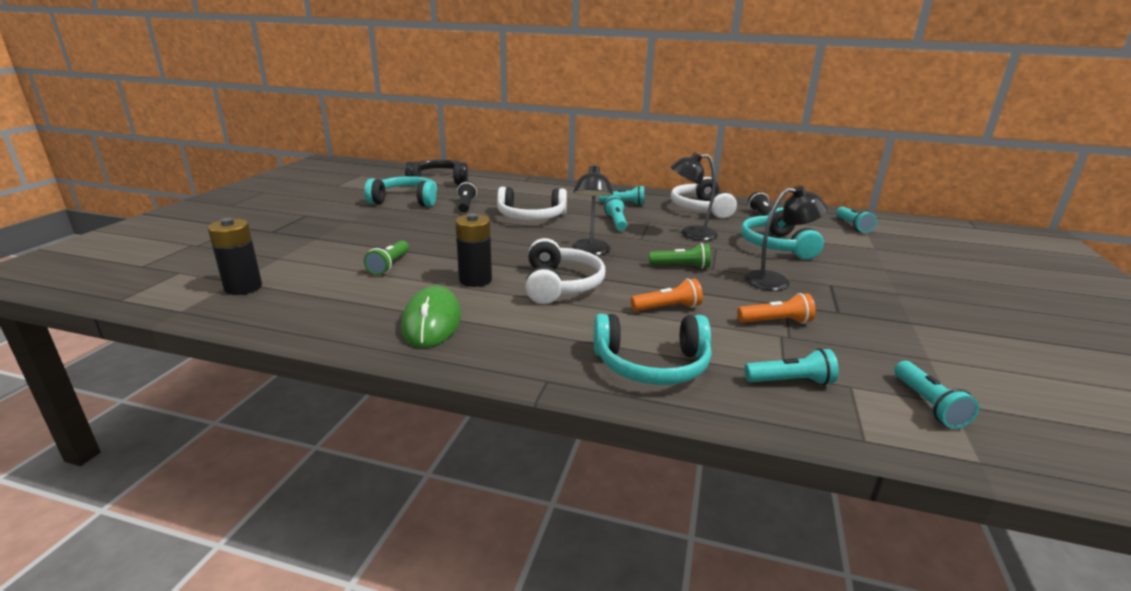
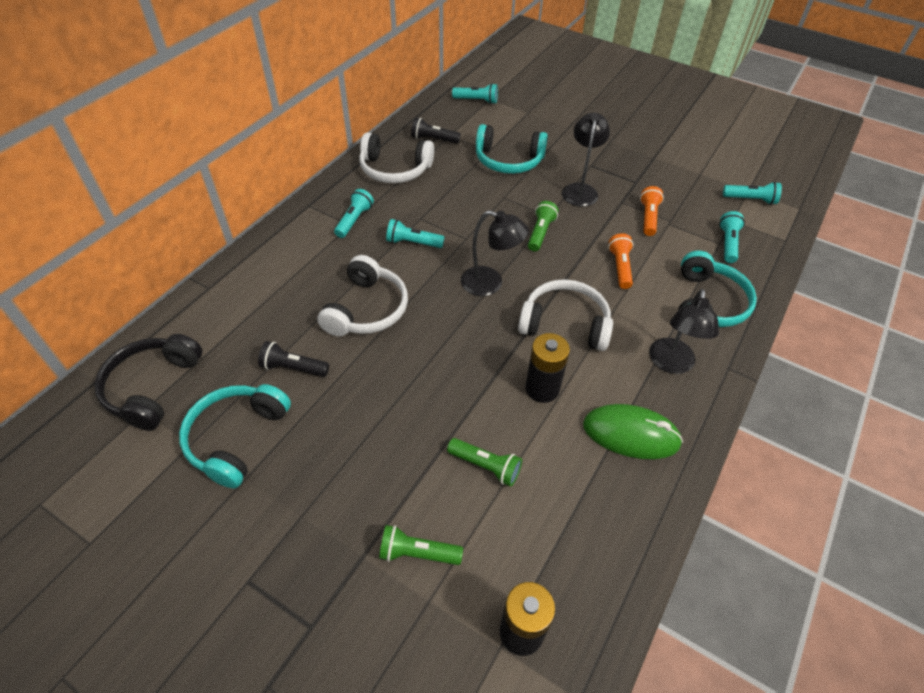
camera: 75 degrees left, 25 degrees up
black lamp [671,153,718,241] -> black lamp moved to [649,289,719,374]
none -> green flashlight [379,525,463,565]

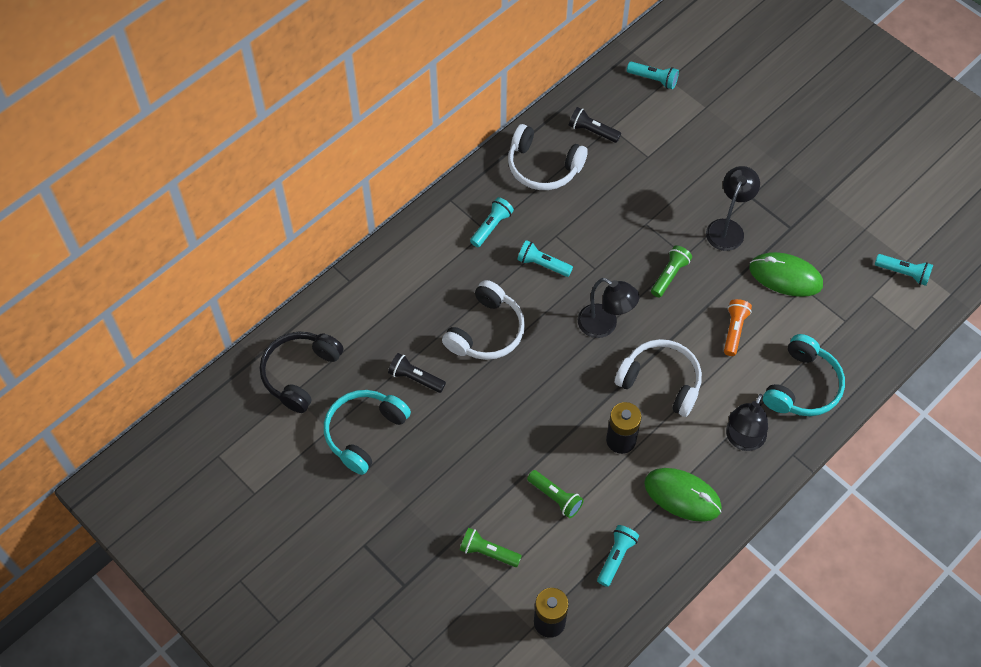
camera: 15 degrees right, 10 degrees up
turquoise headphones [476,124,548,174] -> none
orange flashlight [640,186,664,236] -> green mouse [749,252,823,297]
turquoise flashlight [719,211,745,263] -> turquoise flashlight moved to [597,525,639,587]

